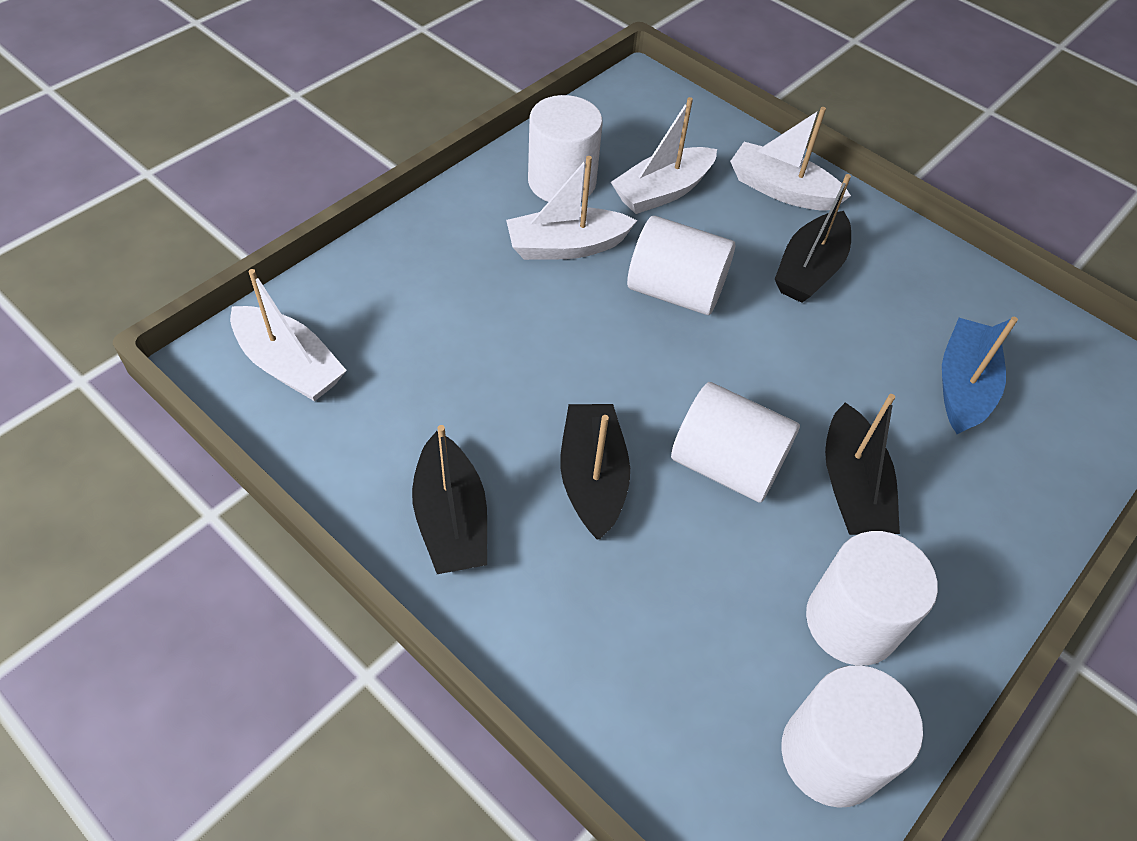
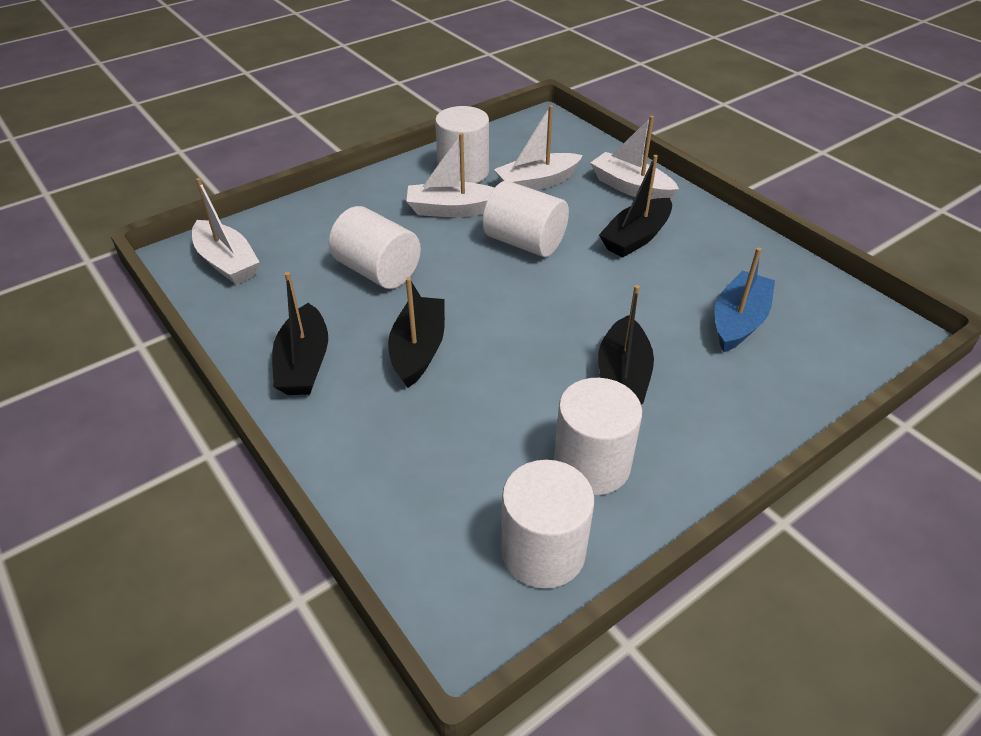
camera: 15 degrees right, 10 degrees down
white cylinder [671,382,800,503] -> white cylinder moved to [329,206,421,289]

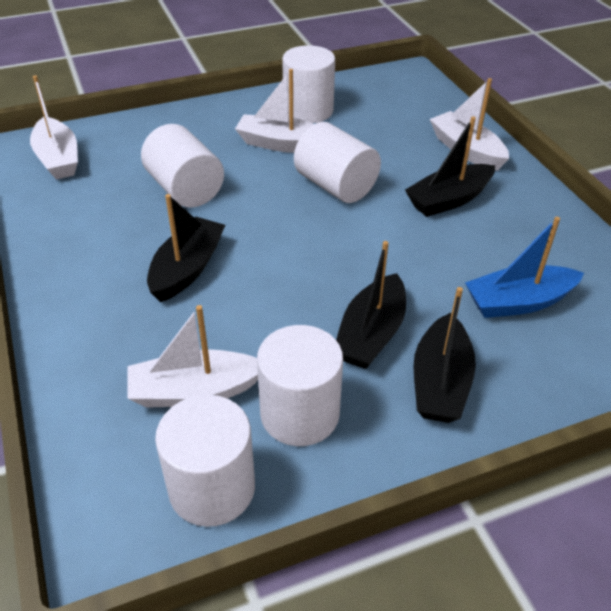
camera: 15 degrees right, 0 degrees up
black boat [272,272,328,395] -> black boat moved to [414,287,476,423]
white boat [494,105,583,190] -> white boat moved to [127,305,258,408]
blue boat [715,247,775,352] -> blue boat turned 150 degrees counterclockwise [465,217,584,318]

